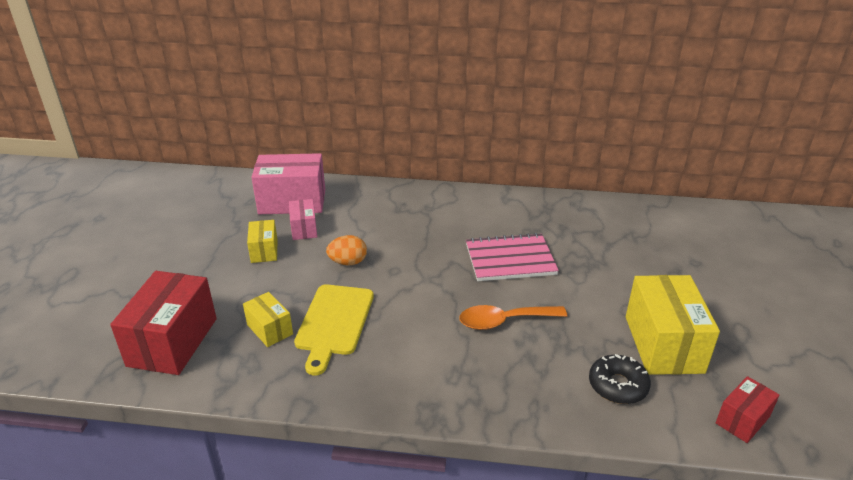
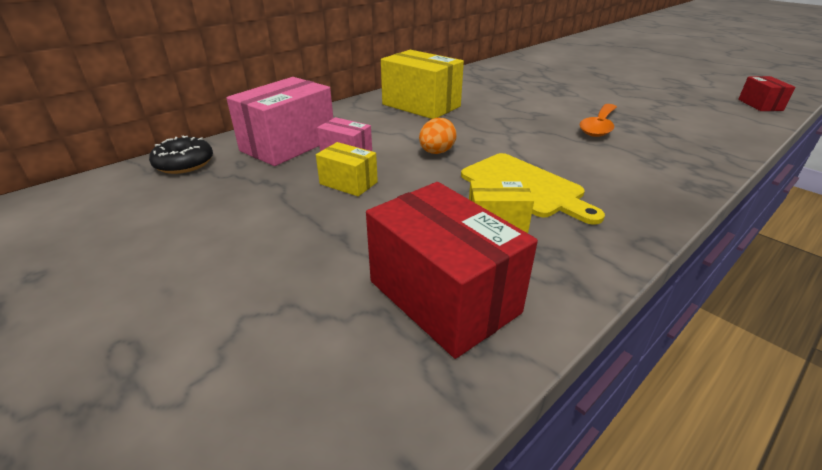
camera: 50 degrees left, 0 degrees up
pink notebook [466,233,559,281] -> none
black donut [589,354,651,404] -> black donut moved to [149,136,213,174]
yellow box [626,275,720,375] -> yellow box moved to [381,50,464,119]

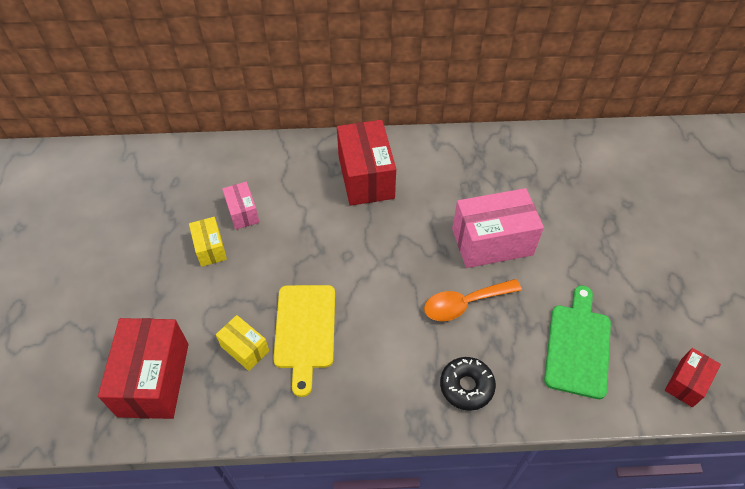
camera: 40 degrees right, 20 degrees up
black donut [149,136,213,174] -> black donut moved to [440,357,496,411]
pink box [226,77,333,166] -> pink box moved to [452,188,544,268]
yellow box [381,50,464,119] -> red box [337,120,396,206]
orange egg [419,118,457,154] -> none
none -> green cutting board [544,285,611,399]

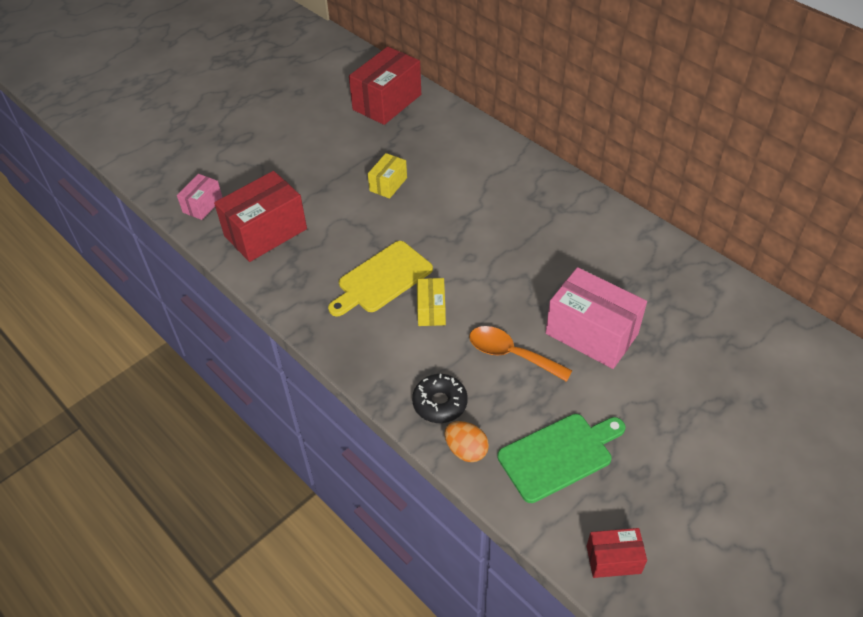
camera: 50 degrees right, 5 degrees down
yellow box [216,315,269,371] -> yellow box moved to [417,278,446,326]
pink box [222,182,259,230] -> pink box moved to [177,174,223,220]
red box [337,120,396,206] -> red box moved to [349,47,421,125]
none -> orange egg [444,421,489,462]

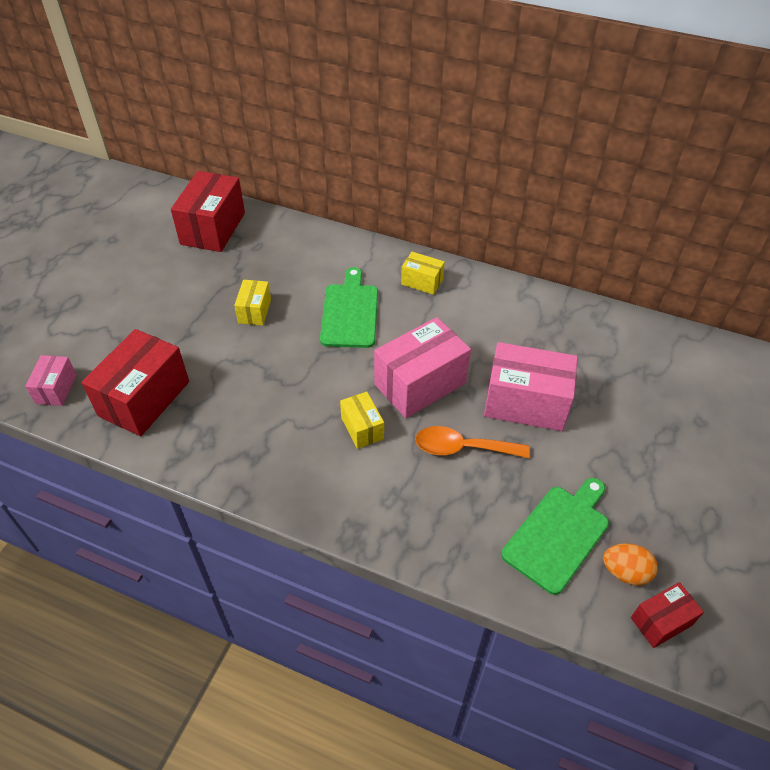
camera: 25 degrees left, 0 degrees up
yellow cutting board [328,241,433,317] -> none
black donut [412,374,468,423] -> none
orange egg [444,421,489,462] -> orange egg moved to [603,543,658,585]
none -> green cutting board [320,267,378,348]
none -> pink box [374,317,471,418]
none -> yellow box [401,252,445,295]

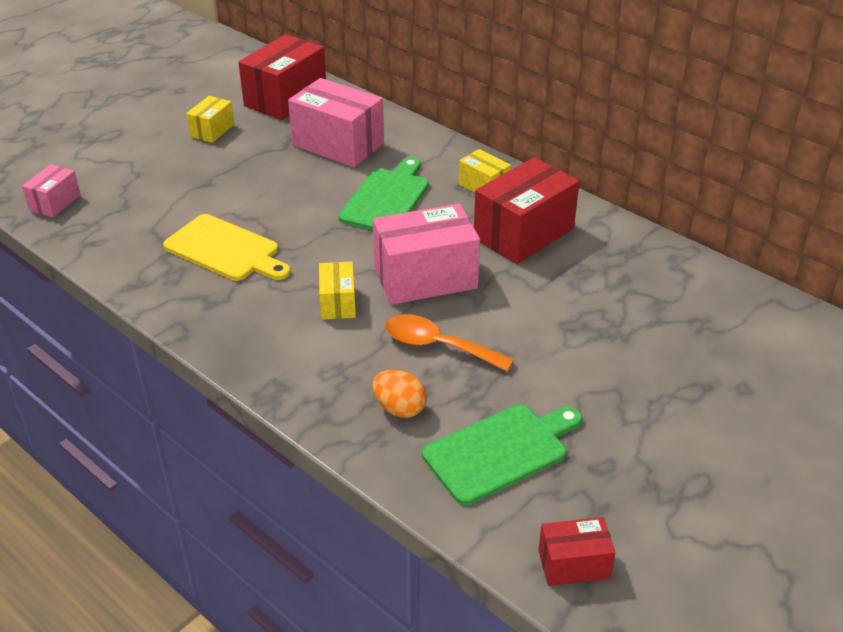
camera: 20 degrees right, 10 degrees down
red box [81,329,189,436] -> red box moved to [474,157,579,264]
yellow box [234,280,271,326] -> yellow box moved to [186,96,235,143]
pink box [484,342,578,431] -> pink box moved to [288,78,384,167]
orange egg [603,543,658,585] -> orange egg moved to [372,370,427,418]
none -> yellow cutting board [163,214,290,281]

